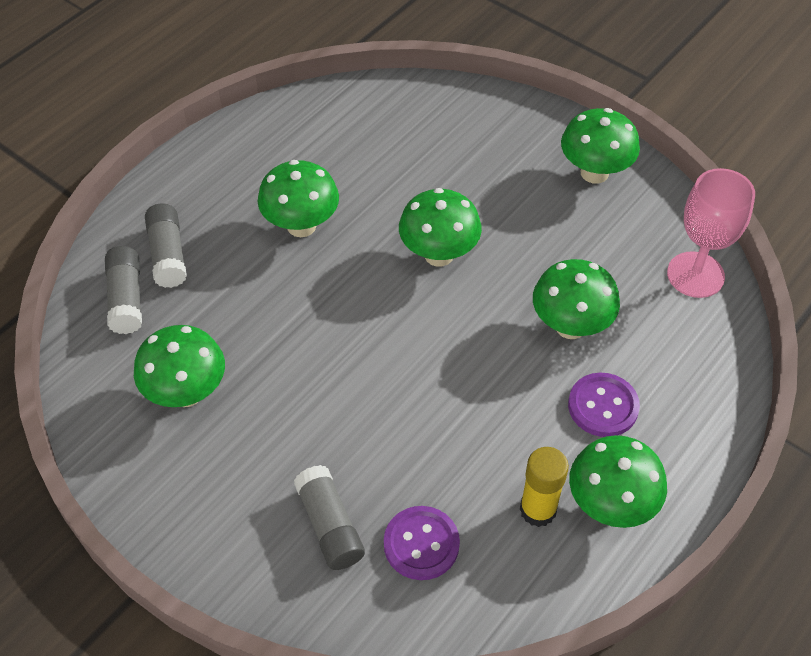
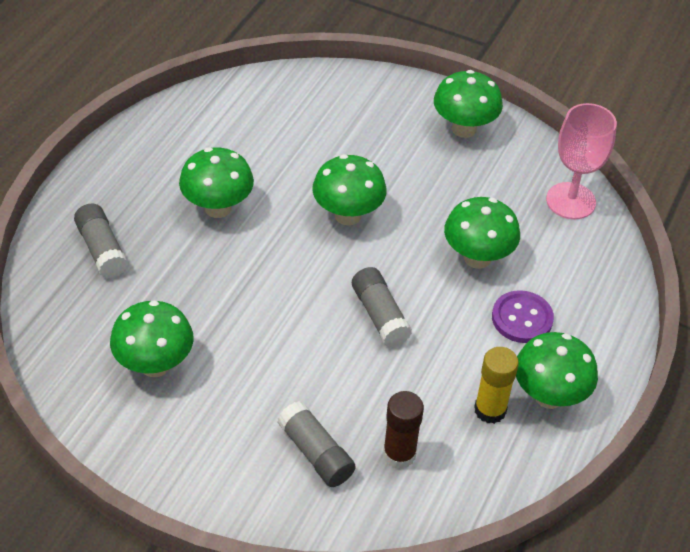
camera: 15 degrees left, 5 degrees down
grey glue stick [105,246,142,334] -> grey glue stick moved to [352,267,412,347]
purple button [384,506,460,580] -> brown glue stick [383,391,424,469]

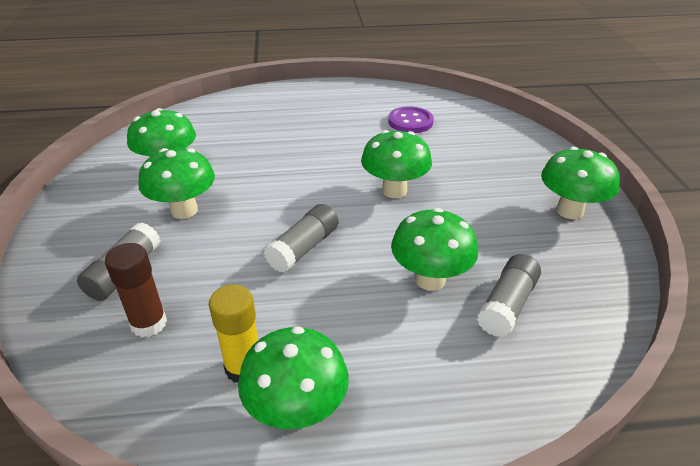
camera: 60 degrees right, 10 degrees down
grey glue stick [74,203,128,278] -> grey glue stick moved to [477,254,541,337]
green mushroom [179,147,254,218] -> green mushroom moved to [139,148,215,219]
purple button [492,290,554,343] -> purple button moved to [388,106,434,133]
pink goblet [546,103,617,219] -> none

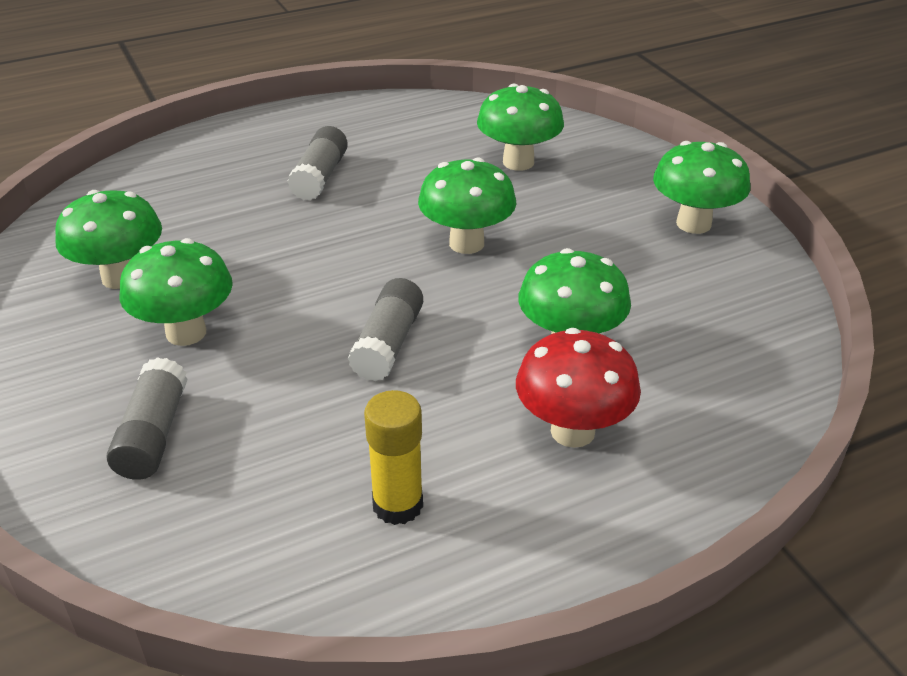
camera: 20 degrees left, 0 degrees up
brown glue stick [105,243,167,337] -> none
green mushroom [238,326,348,429] -> green mushroom moved to [477,84,564,171]
purple button [388,106,434,133] -> none
grey glue stick [477,254,541,337] -> grey glue stick moved to [287,126,348,201]
none -> red mushroom [516,328,641,448]

